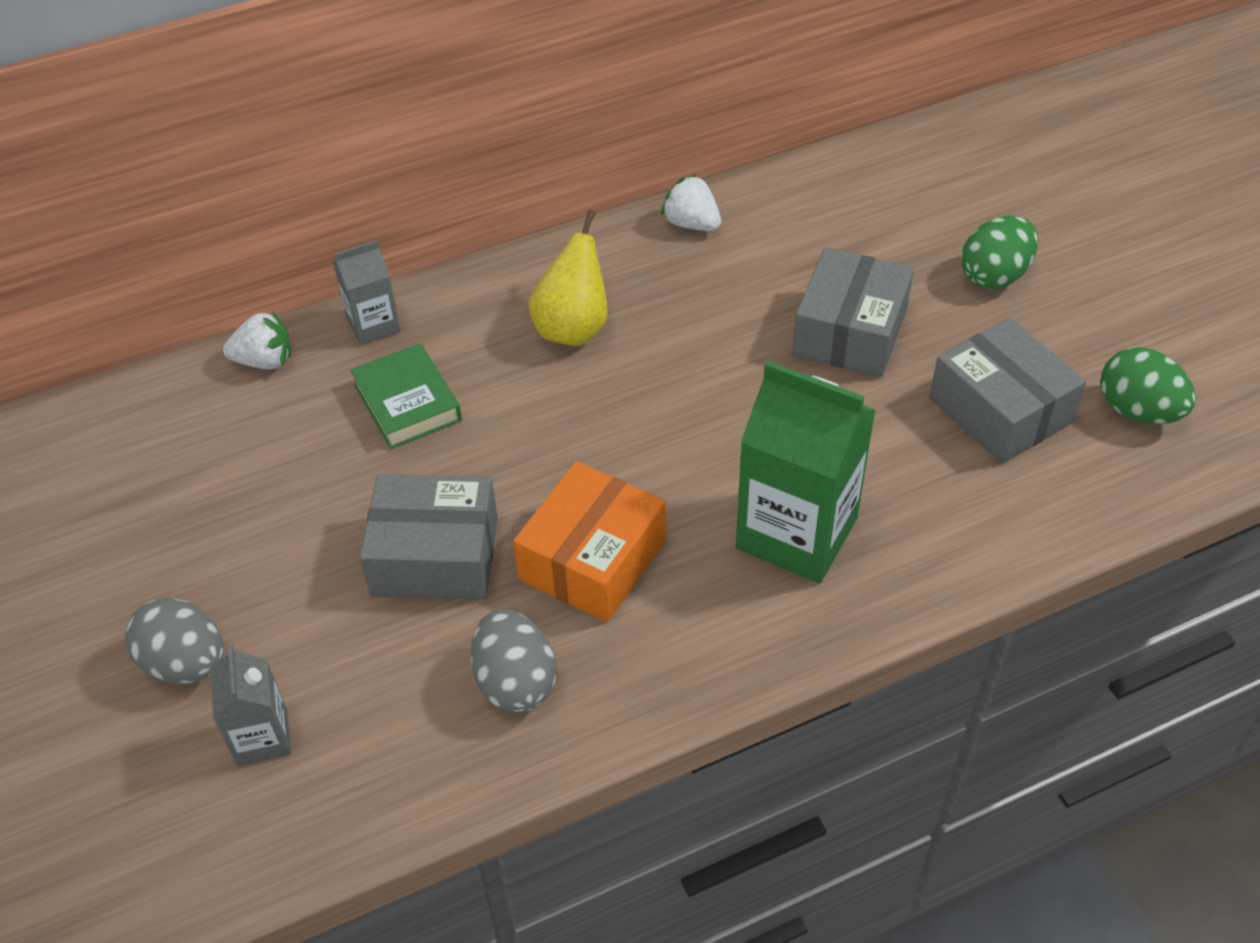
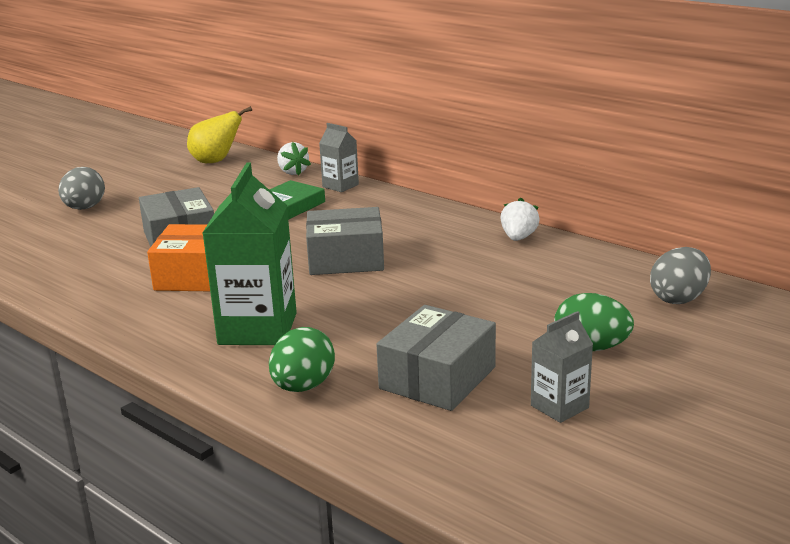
camera: 65 degrees right, 25 degrees down
grey carton [210,645,291,766] -> grey carton moved to [531,311,593,423]
grey egg [471,609,557,713] -> grey egg moved to [650,247,711,304]
yellow pear [529,209,608,346] -> yellow pear moved to [187,106,252,163]
grey box [792,247,914,377] -> grey box moved to [306,207,384,275]
green egg [1100,347,1196,424] -> green egg moved to [269,327,335,392]

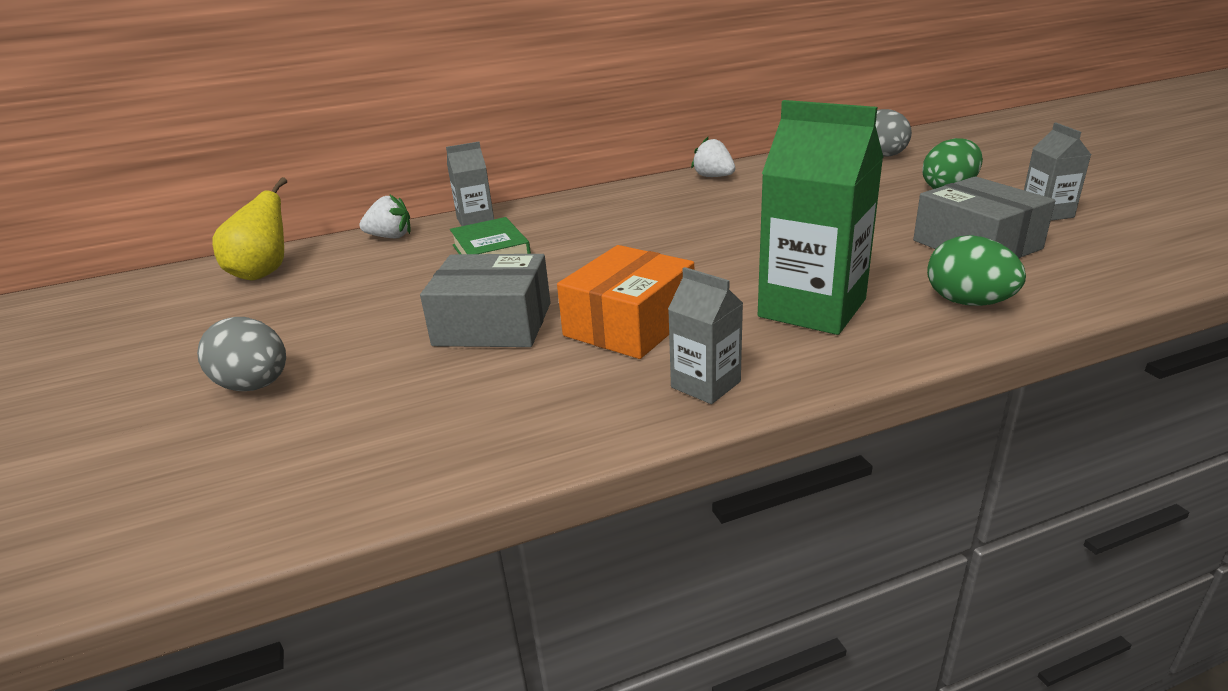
camera: 60 degrees left, 5 degrees up
grey box [306,207,384,275] -> none
none -> grey carton [668,267,743,404]

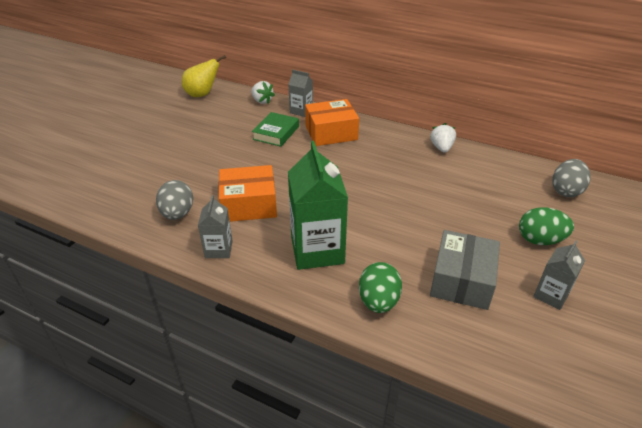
camera: 45 degrees right, 10 degrees up
grey egg [197,317,286,391] -> grey egg moved to [156,180,193,220]
grey box [420,254,551,347] -> none
none -> orange box [305,99,359,146]

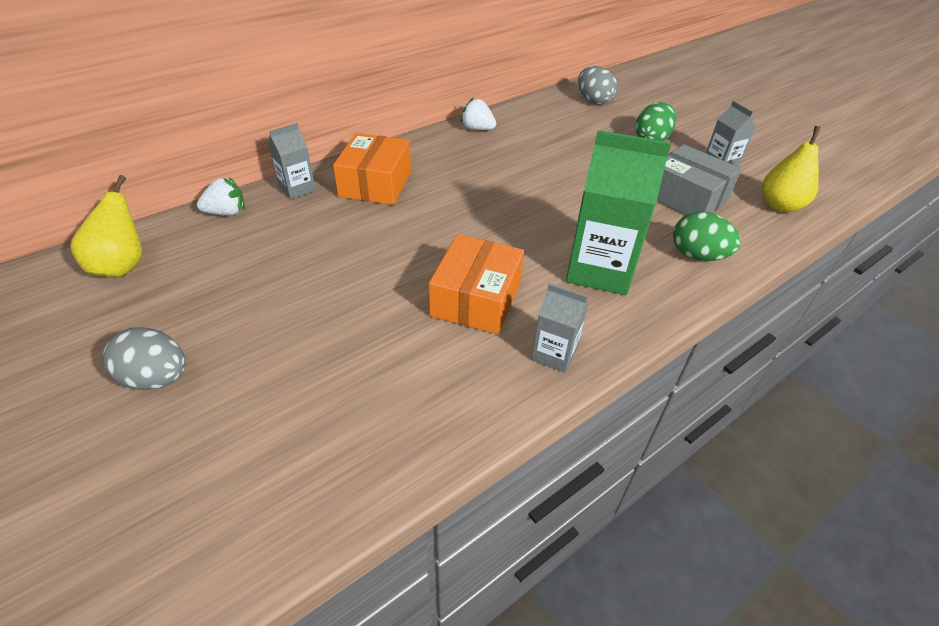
camera: 65 degrees left, 5 degrees up
grey egg [156,180,193,220] -> grey egg moved to [103,327,186,390]
green book [252,112,299,147] -> none
none -> yellow pear [762,126,821,213]

